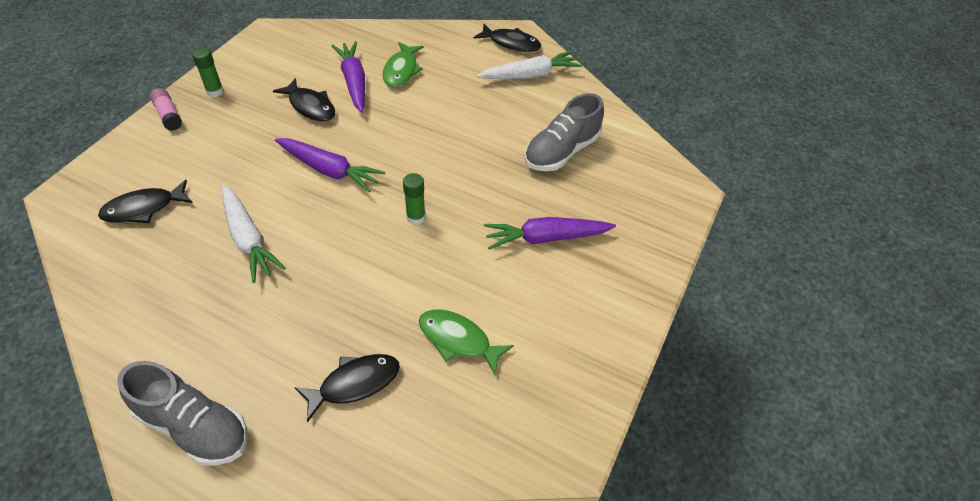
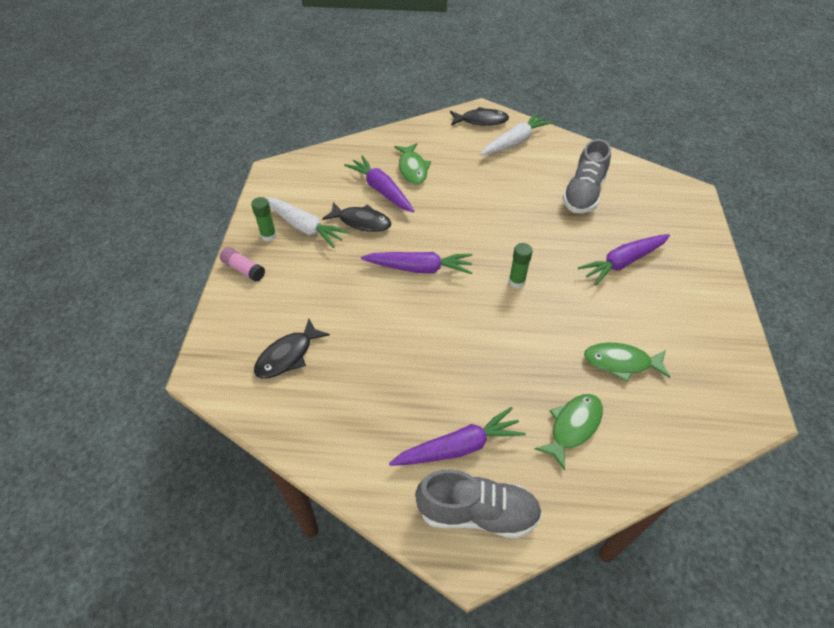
camera: 20 degrees left, 0 degrees up
white carrot [222,184,286,283] -> white carrot moved to [264,197,350,248]
black fish [294,354,400,422] -> green fish [534,394,603,470]
none -> purple carrot [389,407,526,466]

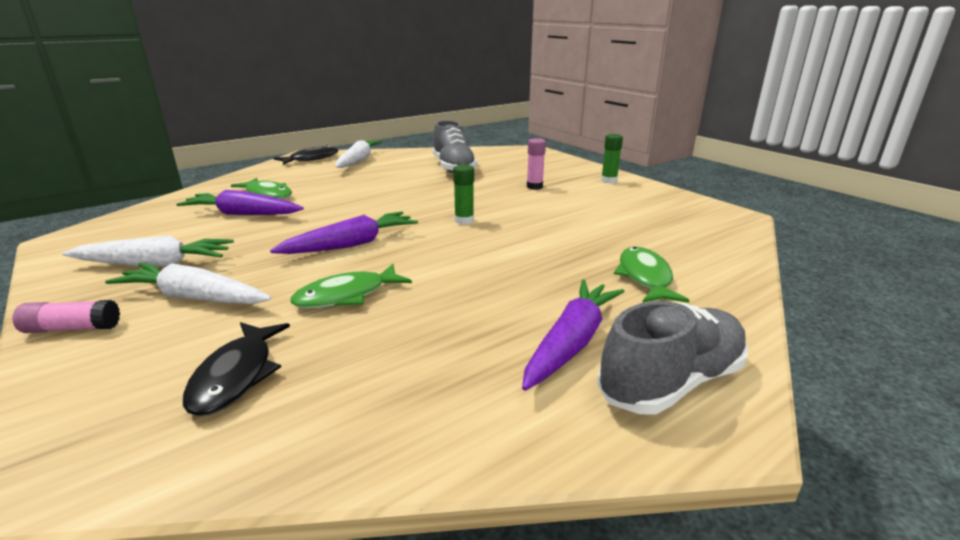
camera: 40 degrees left, 25 degrees down
green glue stick [251,197,277,242] -> green glue stick moved to [601,134,623,183]
black fish [322,202,391,232] -> none
purple carrot [578,234,670,286] -> pink glue stick [527,138,546,190]
green fish [584,342,670,382] -> green fish moved to [290,264,412,308]
none -> white carrot [105,263,271,304]

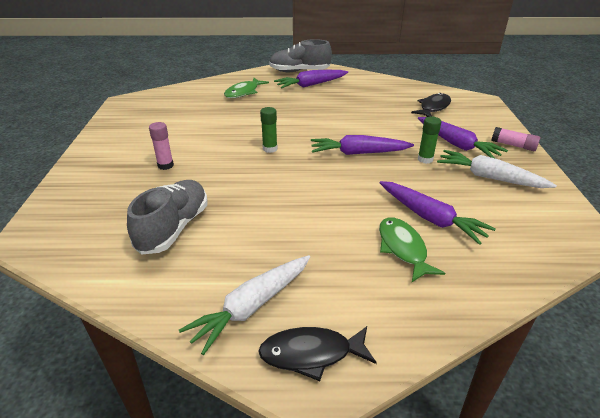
camera: 145 degrees left, 10 degrees up
white carrot [105,263,271,304] -> purple carrot [418,117,508,158]
green fish [290,264,412,308] -> none
green glue stick [601,134,623,183] -> green glue stick moved to [418,116,441,164]

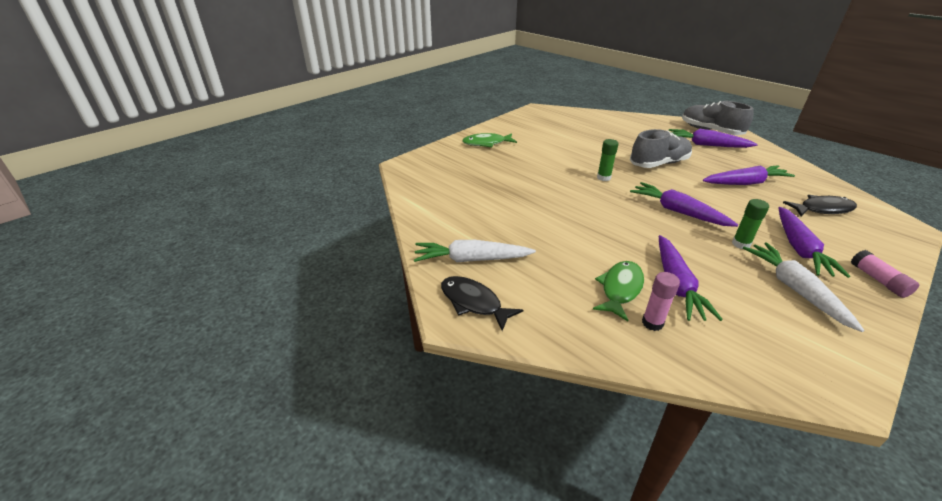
camera: 45 degrees right, 0 degrees up
grey shoe [127,180,207,255] -> grey shoe moved to [630,129,692,168]
pink glue stick [149,122,174,170] -> pink glue stick moved to [642,272,680,331]
green fish [224,78,269,98] -> green fish moved to [462,133,517,147]
none -> purple carrot [703,165,795,185]

